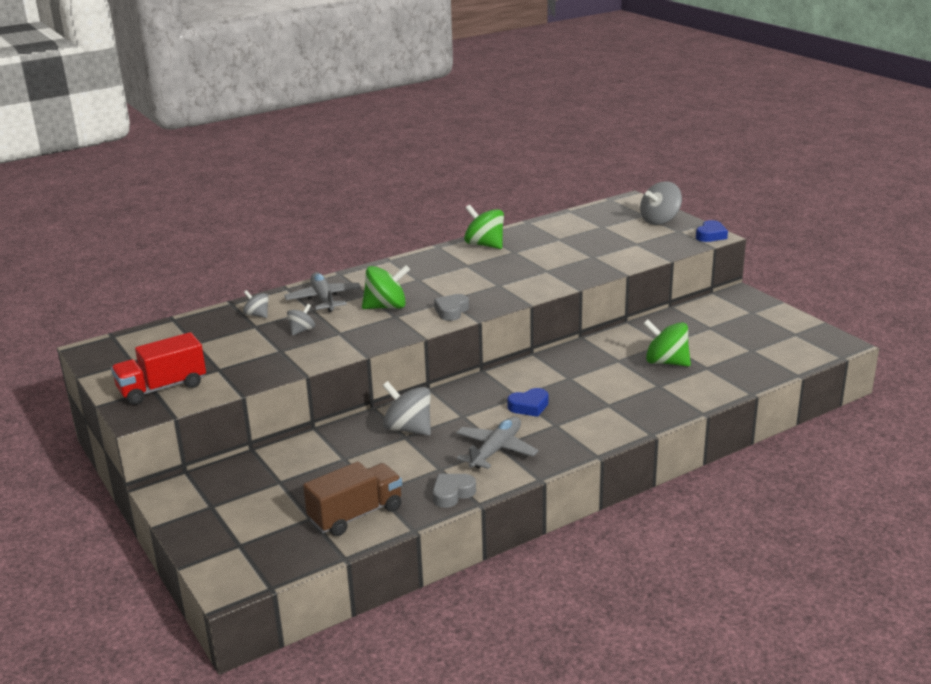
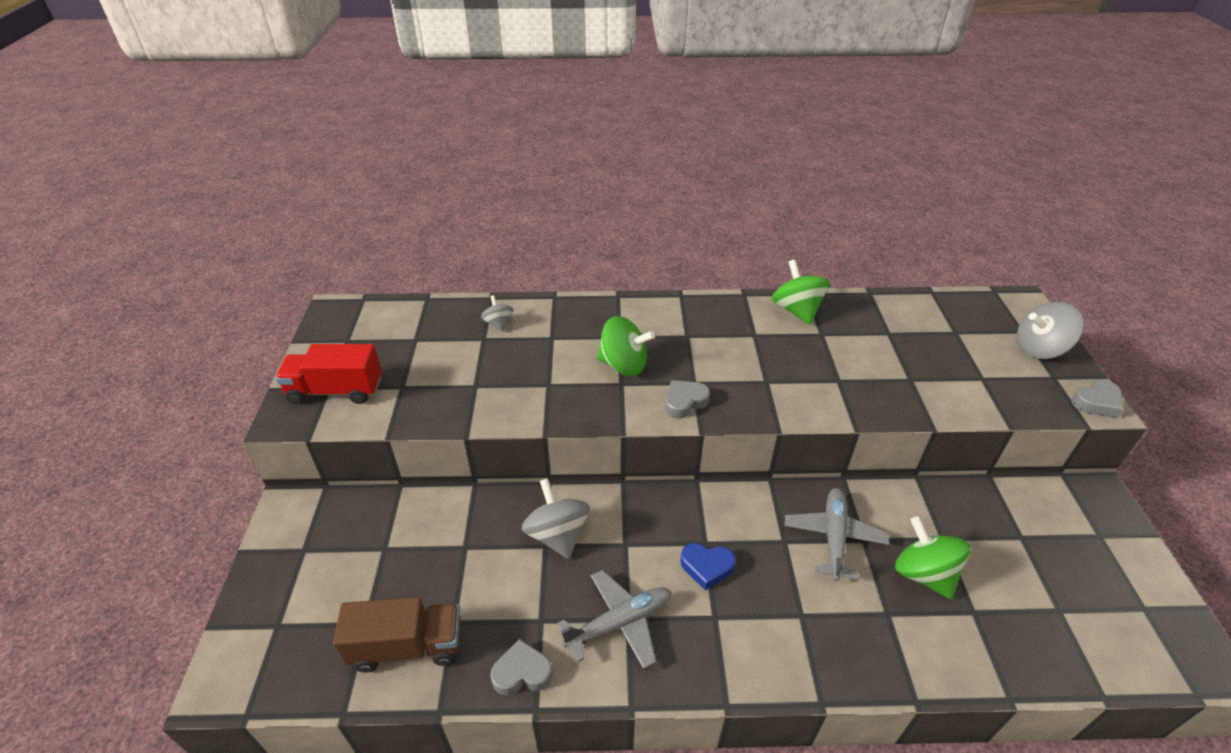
camera: 30 degrees right, 15 degrees up
grey plane [284,272,361,312] -> grey plane moved to [785,488,889,581]
grey spinning top [287,304,315,336] -> none
blue heart [696,220,728,242] -> grey heart [1072,380,1124,418]

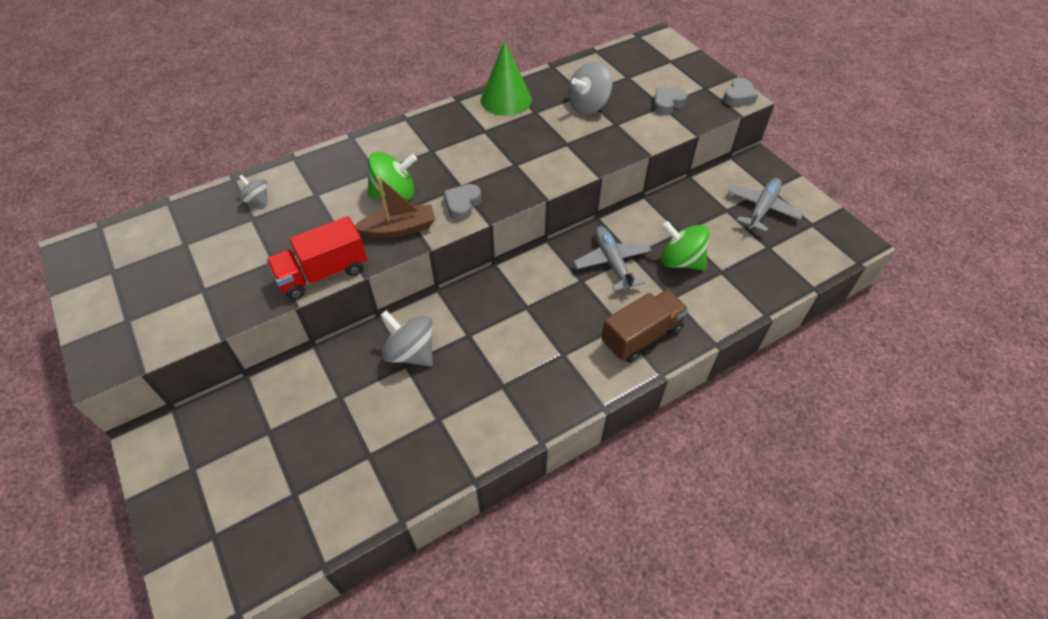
camera: 30 degrees left, 10 degrees up
red truck [275,344,382,404] -> red truck moved to [266,216,367,300]
brown truck [333,597,461,672] -> brown truck moved to [601,290,689,363]
grey heart [490,639,553,695] -> grey heart moved to [654,88,687,115]
grey plane [558,570,671,669] -> grey plane moved to [728,178,803,232]
blue heart [681,543,736,590] -> none
green spinning top [772,260,830,325] -> green cone [481,41,532,116]
grey spinning top [1017,302,1084,359] -> grey spinning top moved to [568,62,613,114]
none -> brown boat [355,176,435,238]

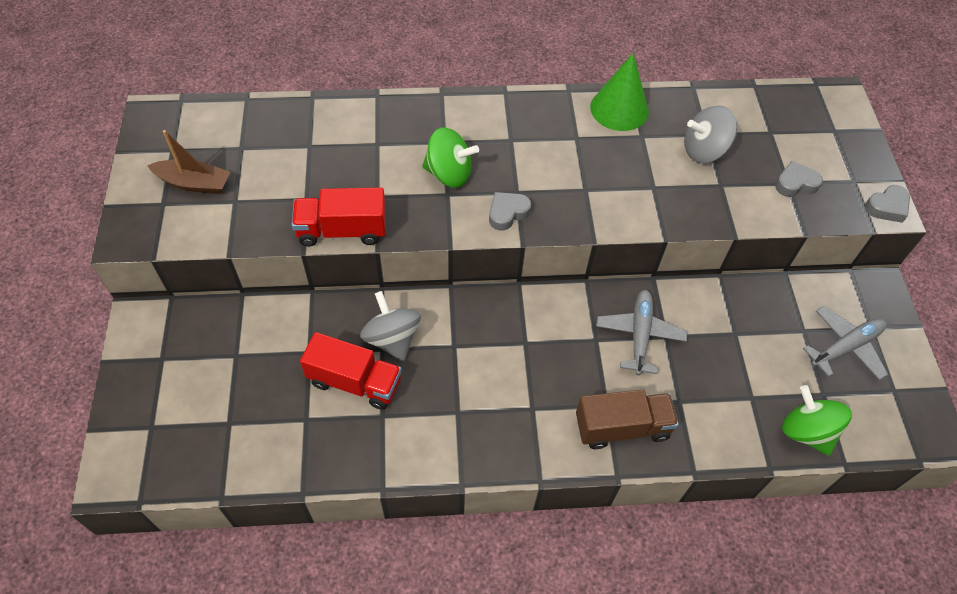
camera: 25 degrees right, 5 degrees up
grey spinning top [239,175,267,206] -> none
brown boat [355,176,435,238] -> brown boat moved to [147,130,230,194]
green spinning top [661,221,710,270] -> green spinning top moved to [782,385,852,456]
none -> red truck [300,332,402,410]

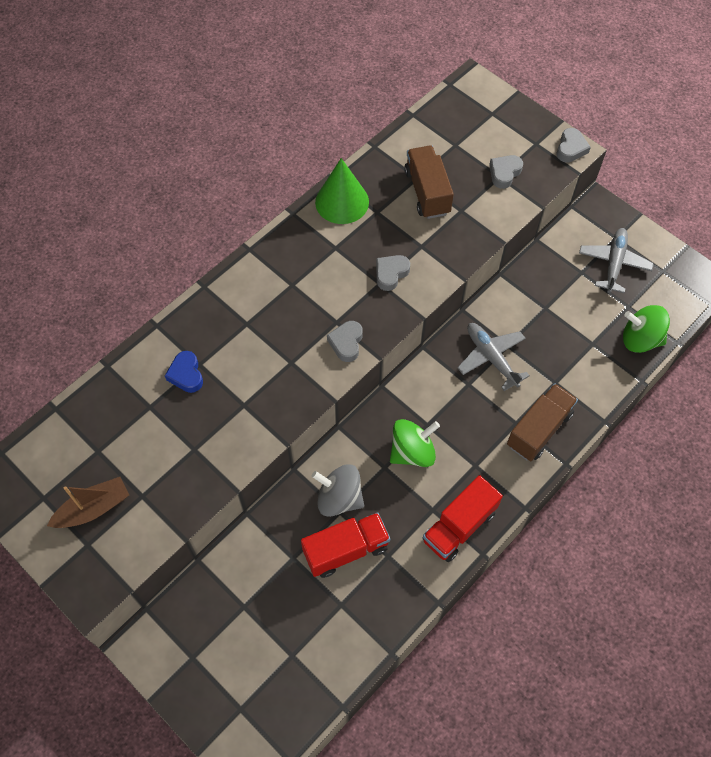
camera: 40 degrees left, 5 degrees up
red truck [292,187,386,246] -> red truck moved to [422,475,503,562]
green spinning top [422,127,479,188] -> green spinning top moved to [390,419,440,467]
grey spinning top [684,106,737,163] -> brown truck [404,145,454,219]
none -> blue heart [165,351,203,393]
none -> grey heart [376,255,410,291]

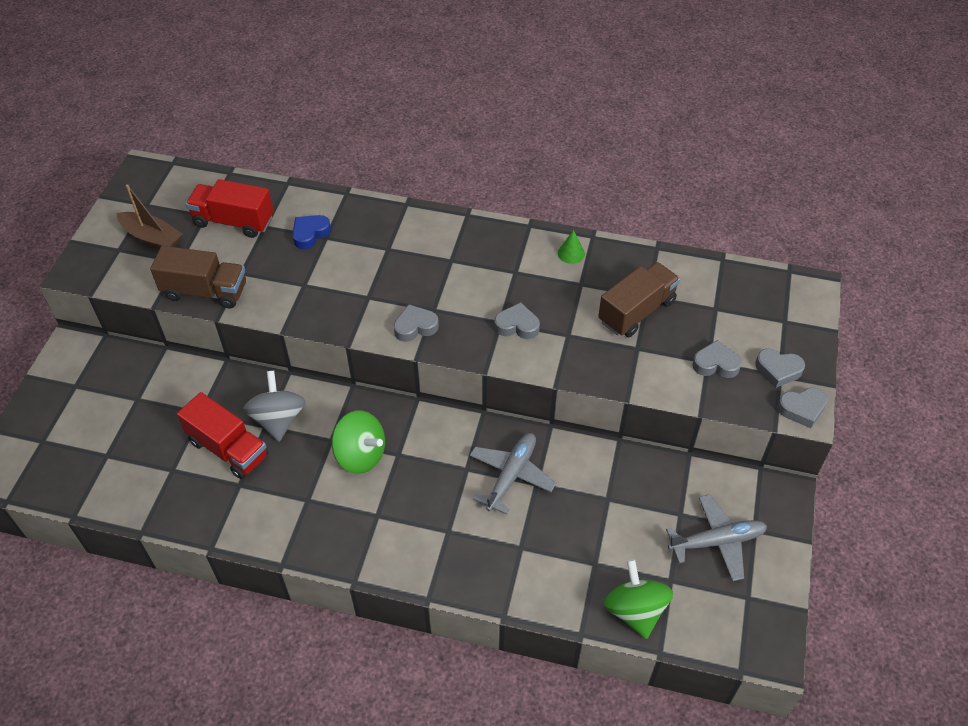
camera: 60 degrees right, 10 degrees down
green cone [315,158,369,224] -> green cone [558,230,585,264], size x0.46
red truck [422,475,503,562] -> red truck moved to [186,179,274,238]
brown truck [507,383,578,461] -> brown truck moved to [150,246,246,309]
none -> grey heart [755,349,805,388]

